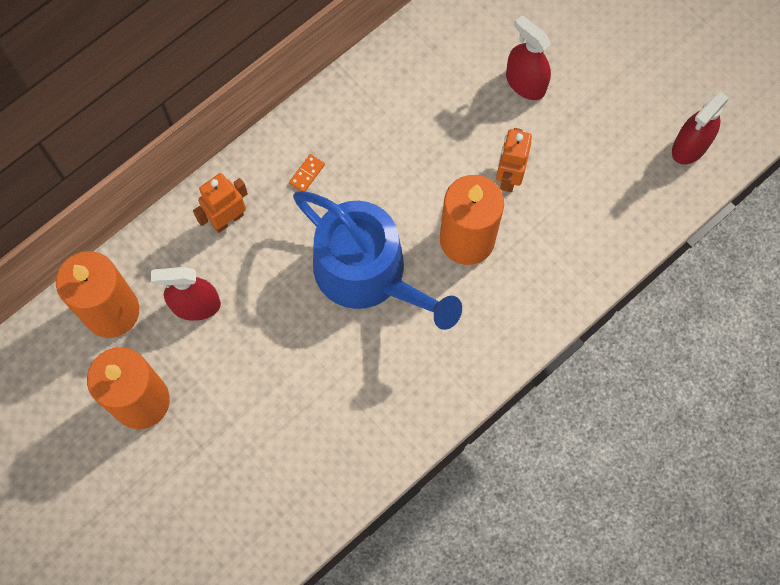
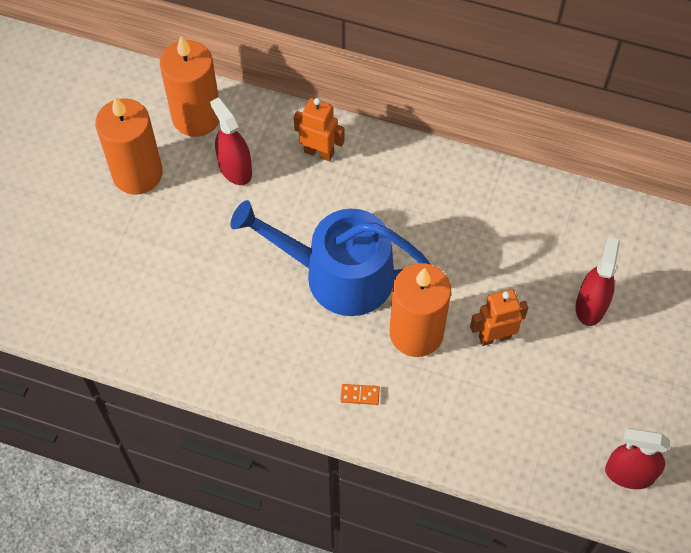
camera: 60 degrees right, 10 degrees down
orange domino [289,154,325,191] -> orange domino moved to [340,384,380,405]
blue watering can [293,191,462,330] -> blue watering can turned 90 degrees clockwise [230,200,431,316]

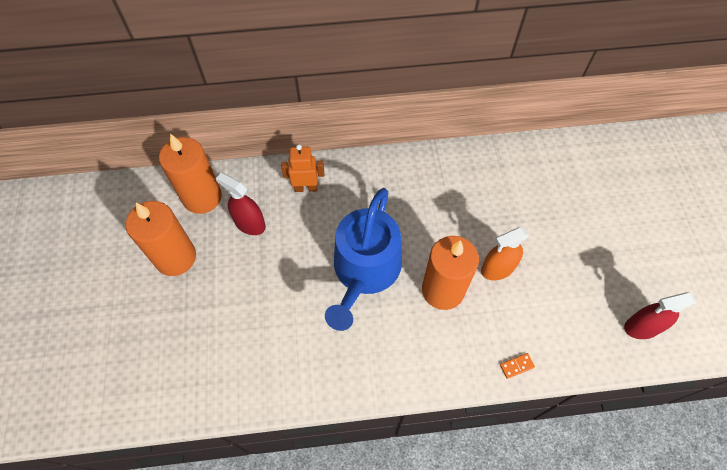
camera: 25 degrees left, 0 degrees up
blue watering can [230,200,431,316] -> blue watering can turned 60 degrees counterclockwise [325,188,402,331]
orange domino [340,384,380,405] -> orange domino moved to [500,353,535,379]
orange robot [470,289,528,346] -> orange spray bottle [481,227,529,280]
red spray bottle [576,237,620,326] -> none

